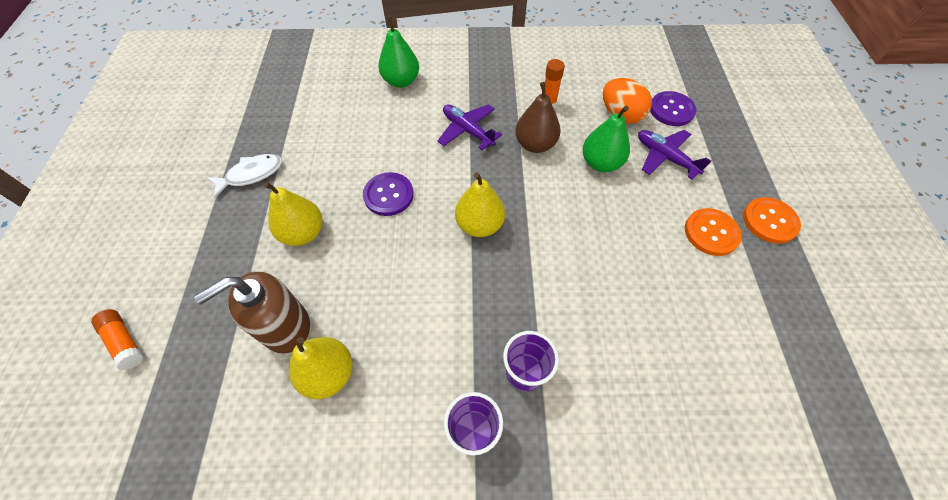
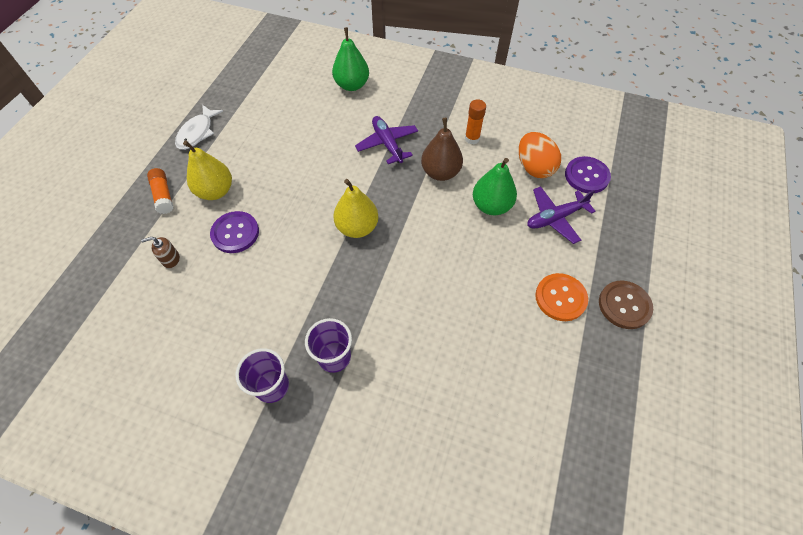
camera: 20 degrees right, 0 degrees up
orange glue stick [91,309,143,370] -> orange glue stick moved to [147,168,174,214]
brown soap dispenser [194,271,310,354] -> brown soap dispenser [141,237,180,268], size x0.44
white fish [207,154,282,199] -> white fish turned 120 degrees clockwise [175,105,223,150]
yellow pear [289,337,352,399] -> none
purple button [363,172,414,216] -> purple button moved to [210,211,259,253]
purple plane [638,130,711,179] -> purple plane turned 90 degrees counterclockwise [527,186,596,244]
orange button [743,197,801,244] -> brown button [599,281,653,329]

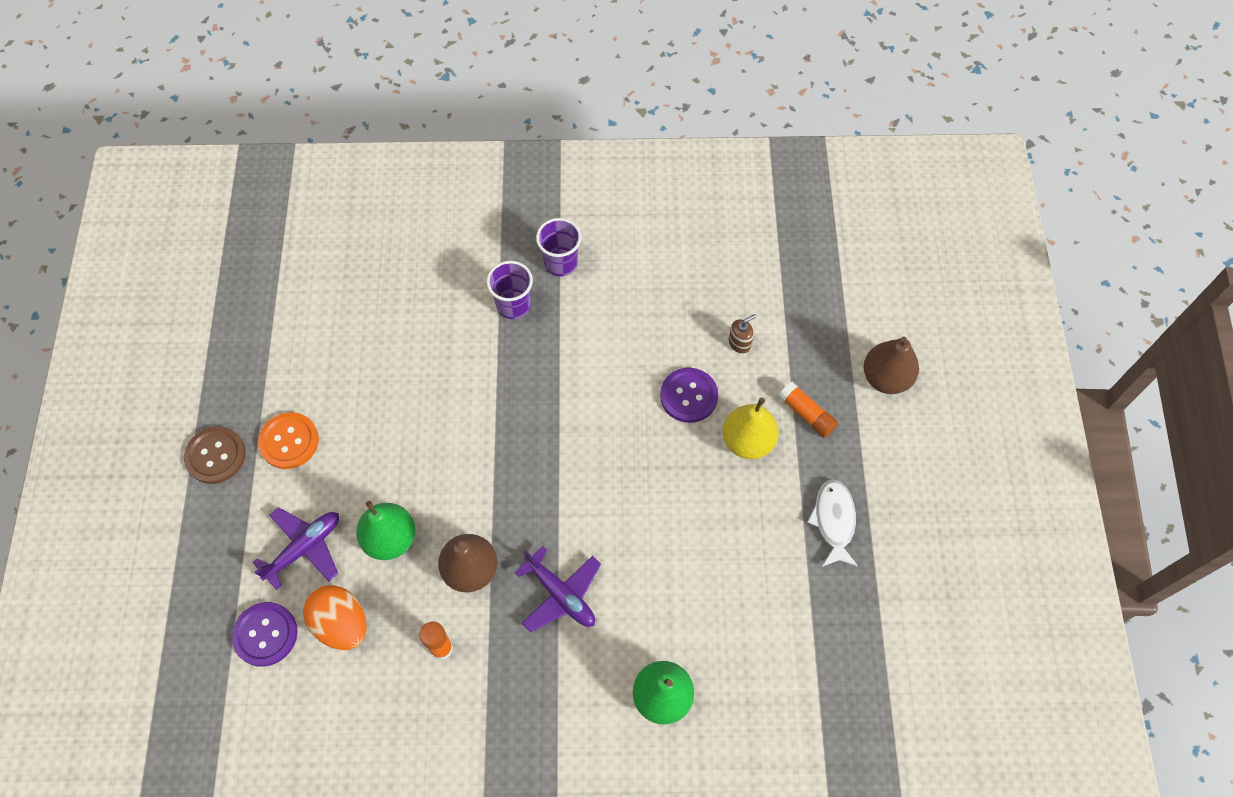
camera: 160 degrees right, 5 degrees up
yellow pear [333,179,378,238] -> none
none -> brown pear [863,337,919,394]

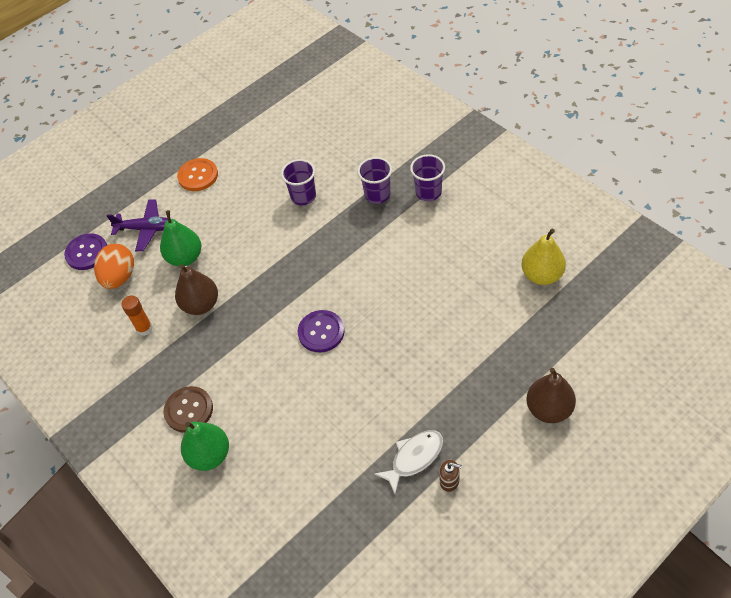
camera: 55 degrees right, 10 degrees down
brown button [184,426,246,484] -> brown button moved to [164,386,213,433]
purple plane [514,546,601,632] -> none
purple button [660,368,718,423] -> purple button moved to [298,310,345,352]
yellow pear [722,398,779,459] -> yellow pear moved to [521,228,566,285]
brown soap dispenser [729,314,756,354] -> brown soap dispenser moved to [439,460,462,492]
orange glue stick [778,382,838,438] -> none
none -> purple cup [281,159,316,205]

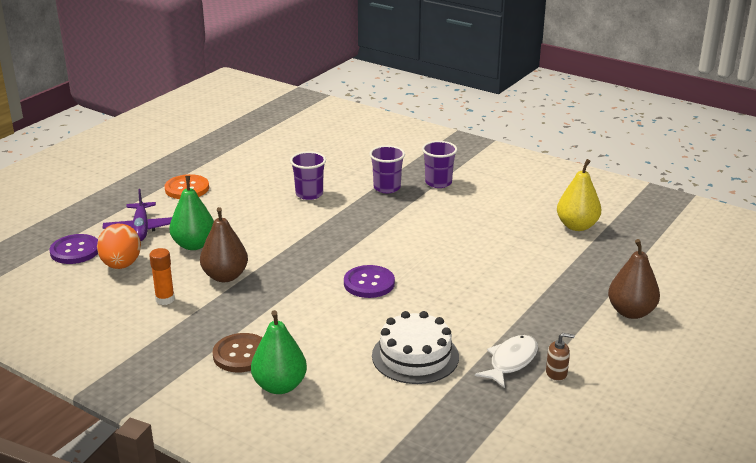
camera: 20 degrees left, 25 degrees down
purple plane [106,199,168,251] -> purple plane turned 90 degrees clockwise [102,189,172,241]
none -> white cake [372,311,459,384]

